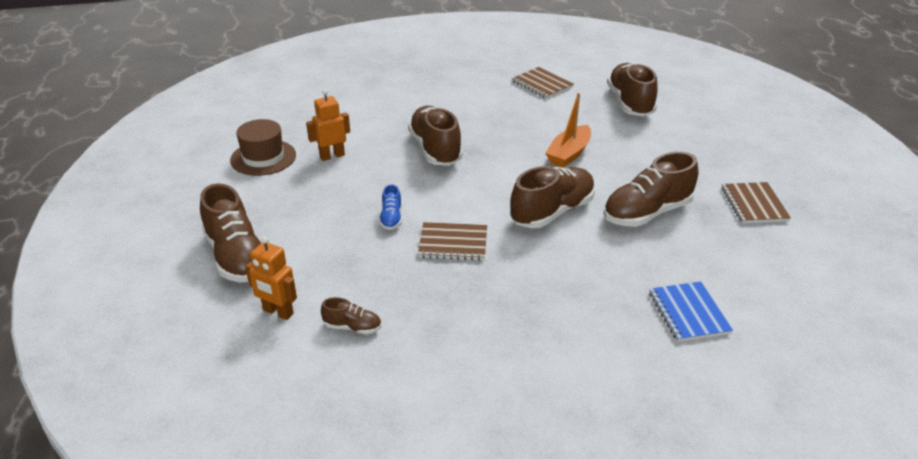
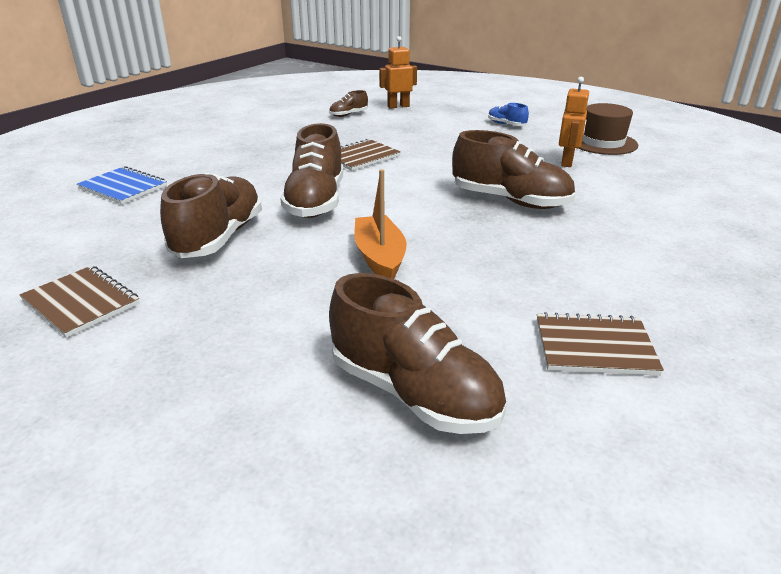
camera: 135 degrees right, 5 degrees down
brown shoe [200,183,261,282] -> none
blue shoe [379,184,402,230] -> blue shoe moved to [488,103,529,126]

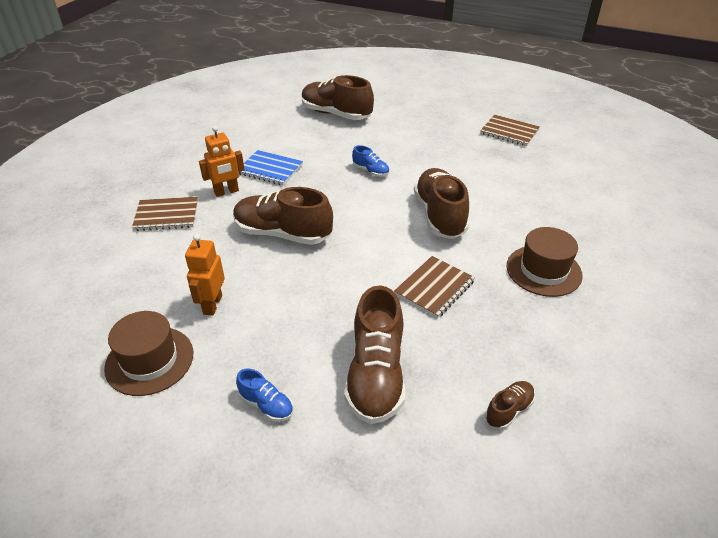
camera: 170 degrees right, 10 degrees up
blue notebook [77,166,167,204] -> blue notebook moved to [238,150,303,185]
brown shoe [160,173,262,258] -> brown shoe moved to [344,285,406,424]
orange boat [355,169,407,279] -> blue shoe [352,145,389,177]
orange robot [379,36,417,109] -> orange robot moved to [199,126,245,197]
brown notebook [537,312,664,376] -> brown notebook moved to [132,197,198,231]
none -> brown hat [507,227,583,297]

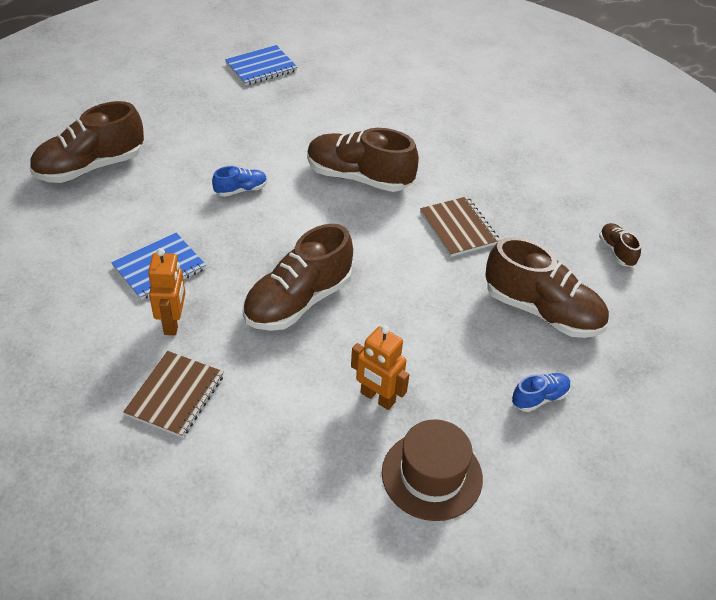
camera: 65 degrees left, 5 degrees up
brown notebook [480,115,540,146] -> blue notebook [225,45,298,86]
brown hat [507,227,583,297] -> none

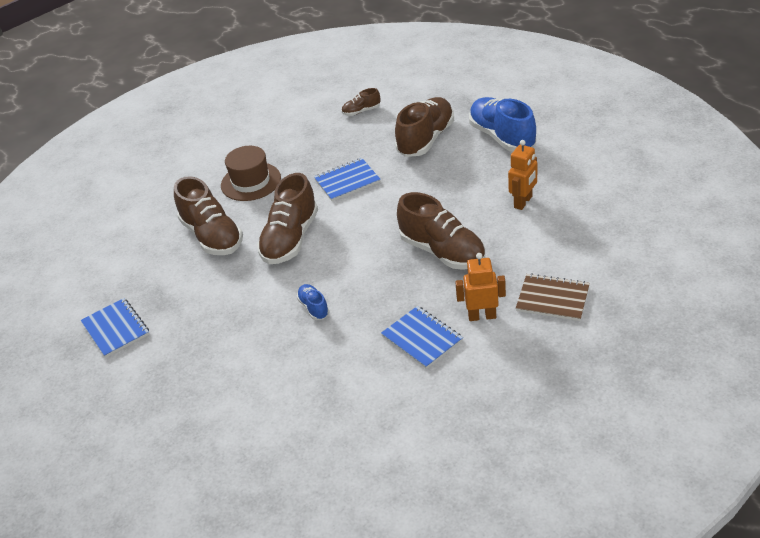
camera: 85 degrees left, 5 degrees down
brown shoe [30,101,144,183] -> brown shoe moved to [174,176,243,255]
brown hat [382,419,483,521] -> brown hat moved to [221,146,281,201]
brown notebook [420,196,500,257] -> blue notebook [314,158,381,201]
blue shoe [512,373,571,412] -> blue shoe [469,97,536,152], size x2.10

